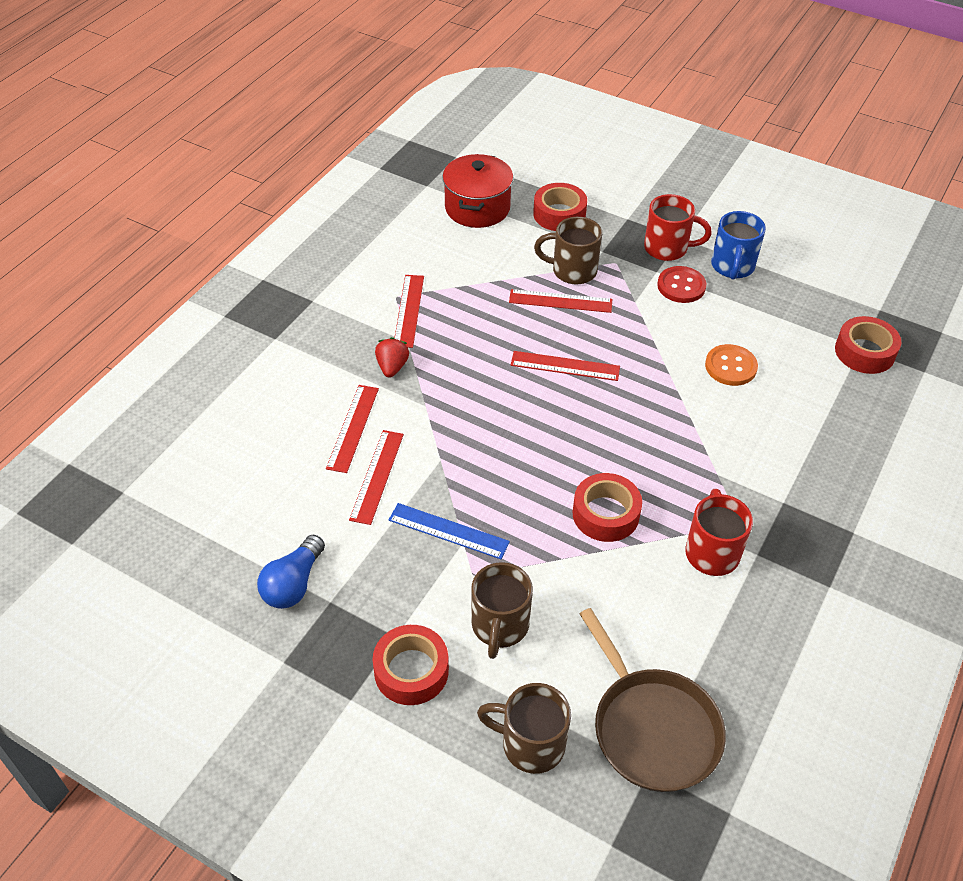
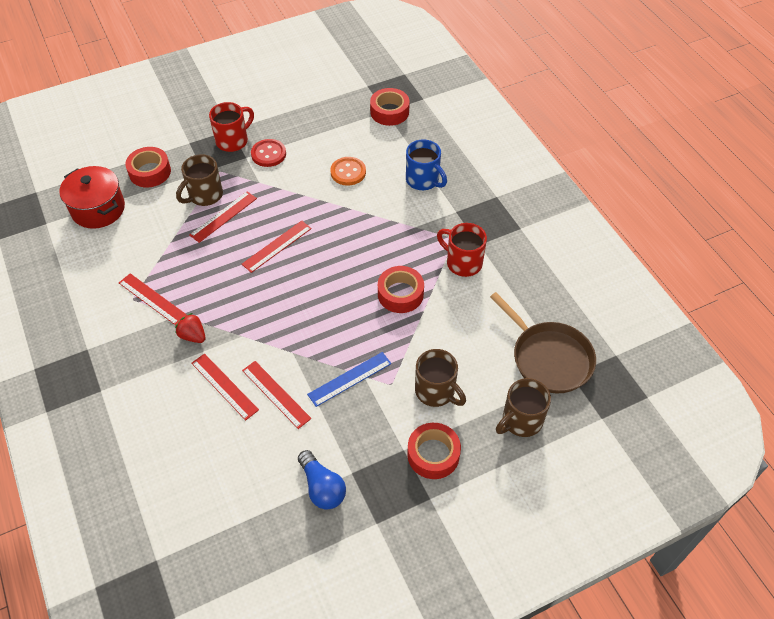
camera: 55 degrees left, 5 degrees up
brown pan [580,608,726,792] -> brown pan turned 45 degrees clockwise [490,292,596,393]
blue mug [711,211,766,280] -> blue mug moved to [406,139,447,190]

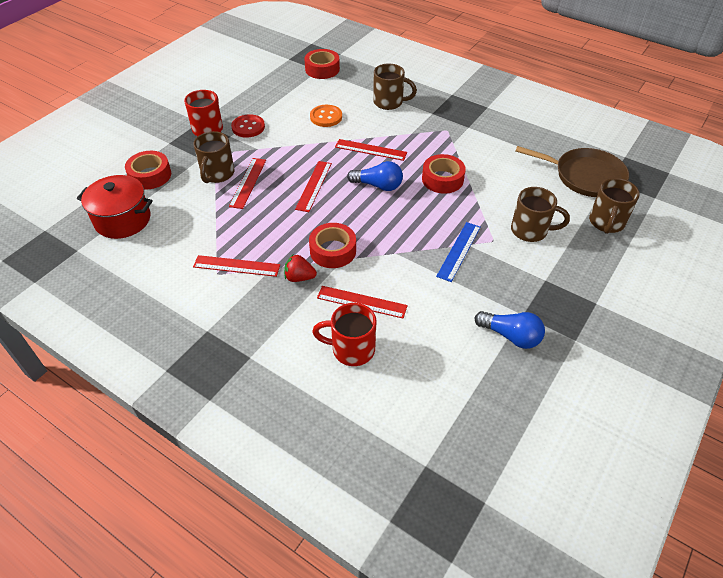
camera: 30 degrees left, 5 degrees down
red ruler [242,361,311,429] -> red ruler moved to [335,139,407,161]
blue mug [406,139,447,190] -> brown mug [373,63,417,110]
red tape [407,423,461,479] -> red tape moved to [309,223,356,268]
red mug [437,223,487,277] -> red mug moved to [312,303,376,366]
none -> blue light bulb [347,161,403,191]

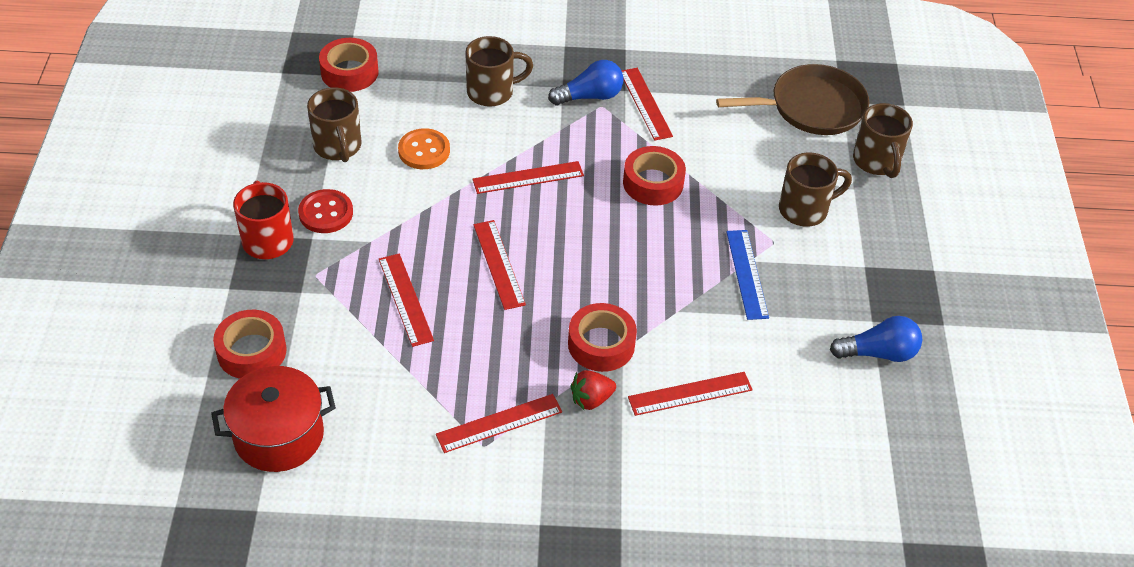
camera: 35 degrees left, 0 degrees up
brown mug [193,131,234,183] -> brown mug moved to [307,87,362,162]
red mug [312,303,376,366] -> none
blue light bulb [347,161,403,191] -> blue light bulb moved to [548,60,624,105]
none -> red ruler [622,68,673,141]

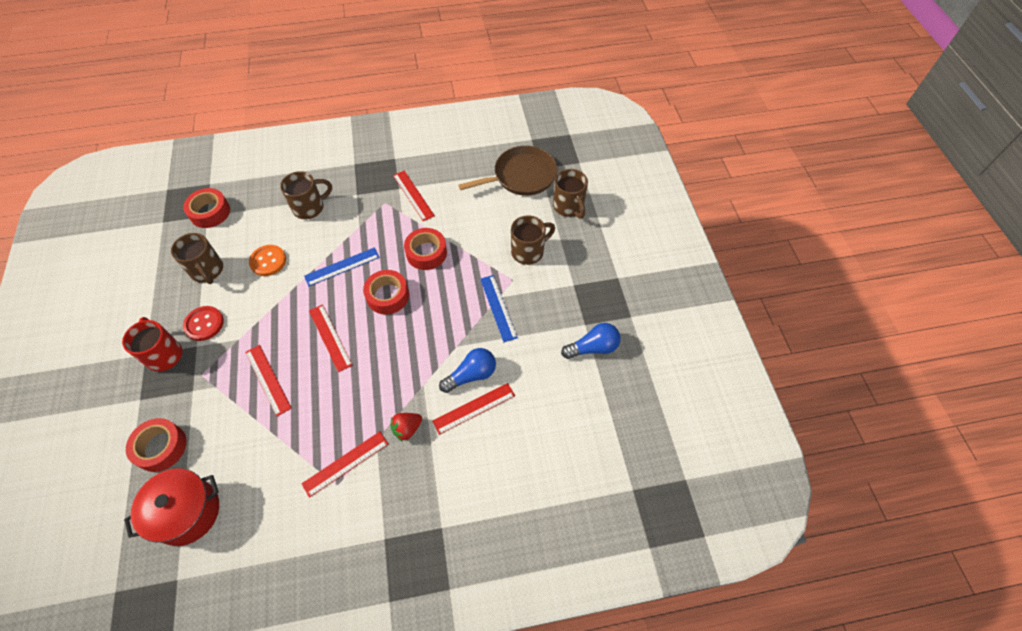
camera: 10 degrees left, 10 degrees up
red ruler [472,161,584,194] -> blue ruler [304,247,380,286]
blue light bulb [548,60,624,105] -> blue light bulb moved to [439,348,496,393]
red tape [568,303,637,372] -> red tape moved to [363,270,409,315]

